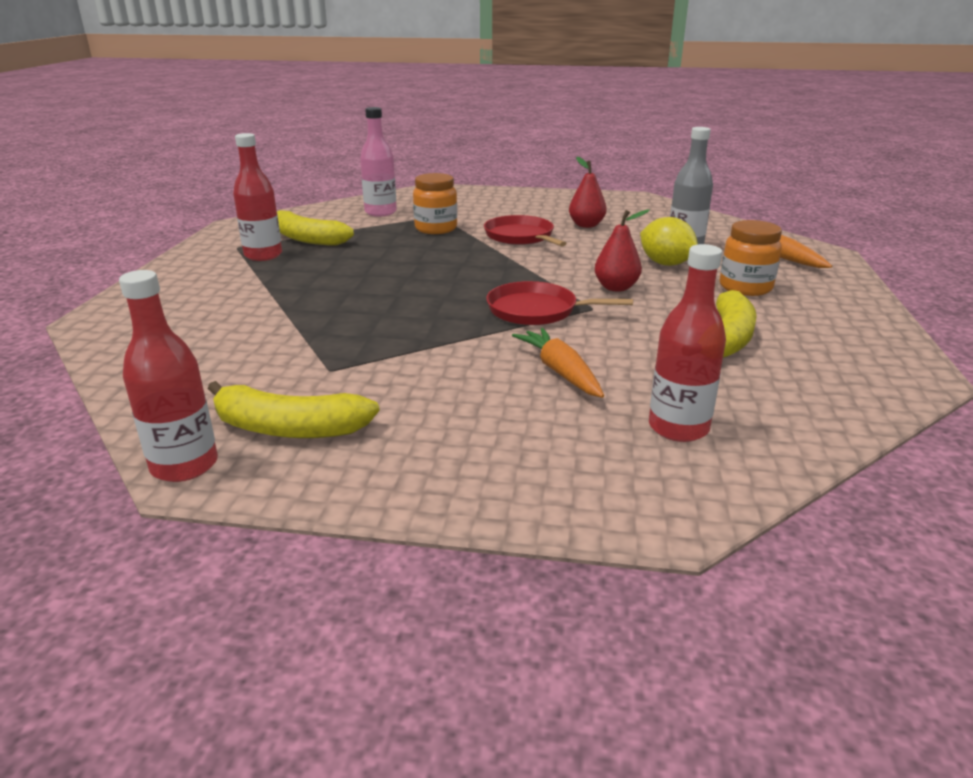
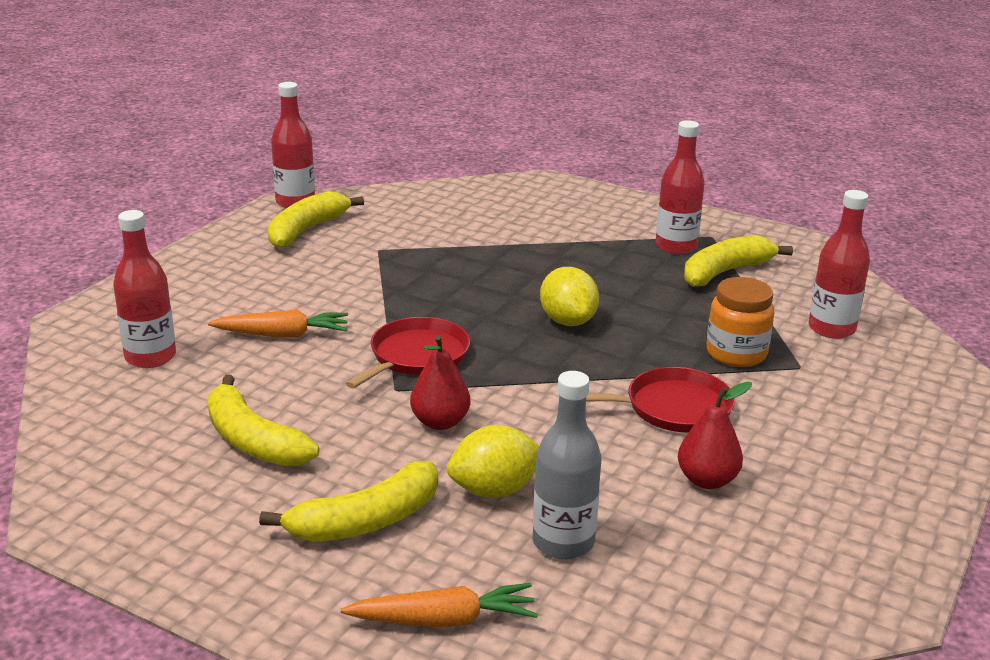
camera: 110 degrees right, 0 degrees up
pink bottle [360,107,397,217] -> red bottle [808,190,870,339]
orange jar [720,220,782,296] -> yellow banana [259,461,438,542]
none -> yellow lemon [540,267,599,326]

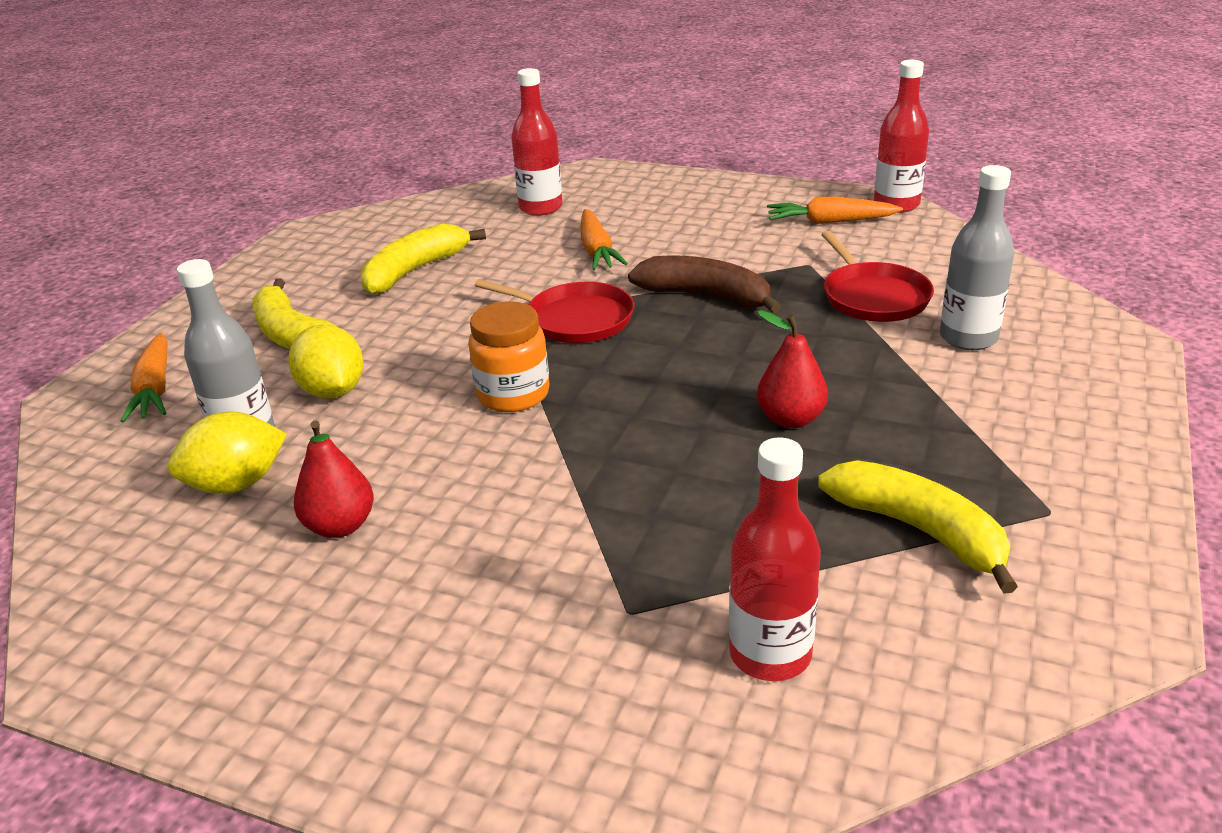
camera: 85 degrees right, 5 degrees up
yellow banana [268,191,364,248] -> orange carrot [767,197,903,224]
red pear [410,335,470,430] -> red pear moved to [757,310,828,428]
yellow lemon [540,267,599,326] -> yellow lemon moved to [168,412,287,494]
red pan [586,367,735,432] -> red pan moved to [821,231,934,322]
red bottle [655,120,705,254] -> none
orange jar [706,277,774,367] -> orange jar moved to [468,301,549,412]
none -> brown banana [628,256,781,314]
none -> grey bottle [940,165,1014,350]

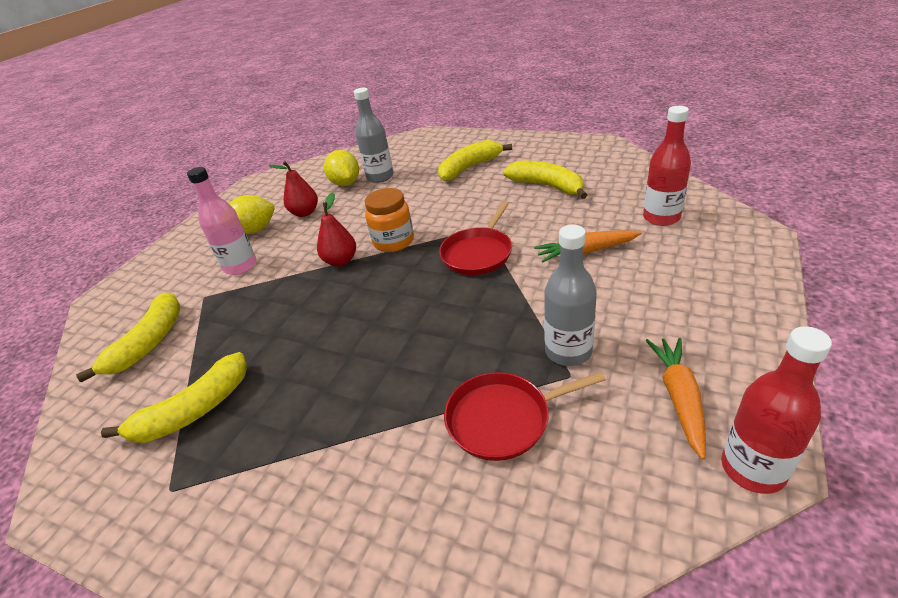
camera: 95 degrees right, 5 degrees up
orange carrot [121,333,168,422] -> none
yellow lemon [288,324,364,399] -> yellow lemon moved to [229,195,274,234]
brown banana [628,256,781,314] -> none
red bottle [729,438,821,681] -> yellow banana [76,292,181,383]
red pear [757,310,828,428] -> red pear moved to [317,192,356,266]
grey bottle [940,165,1014,350] -> grey bottle moved to [544,225,597,366]
none -> pink bottle [187,167,257,275]

